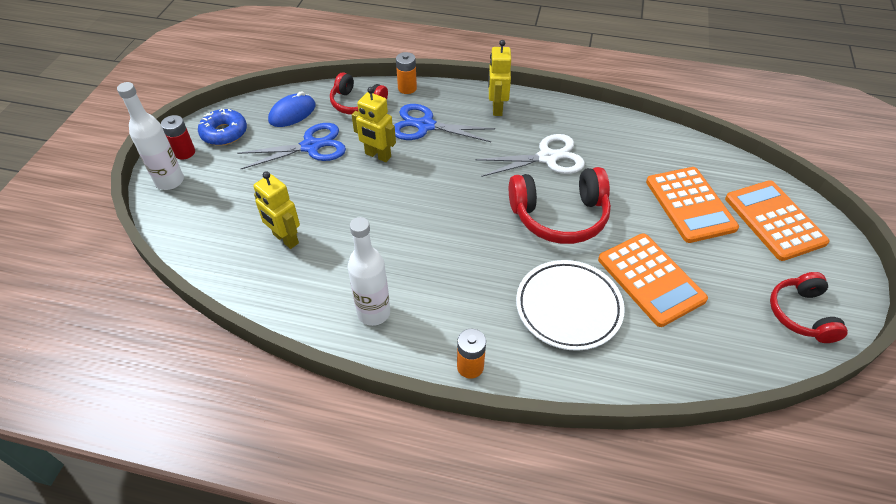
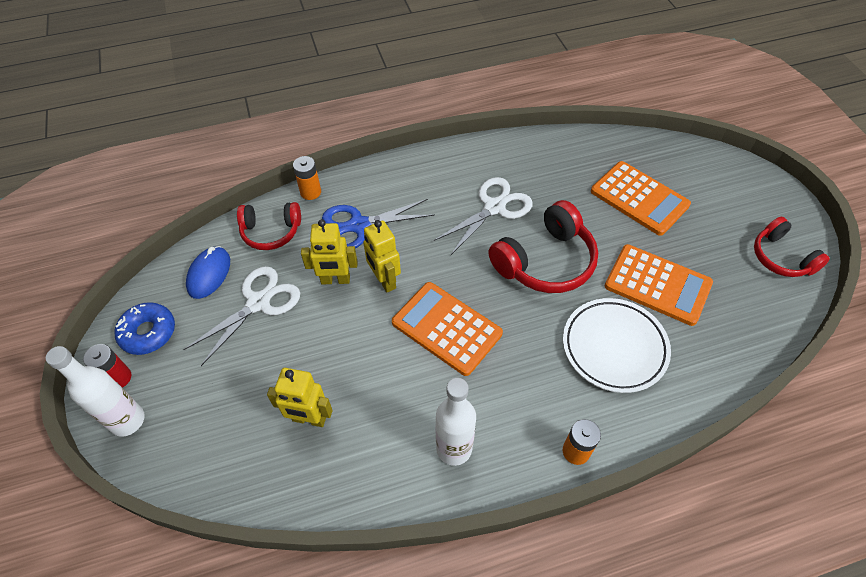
camera: 30 degrees left, 5 degrees up
blue scissors [237,123,346,169] -> white scissors [183,266,300,366]
yellow robot [488,40,511,116] -> yellow robot moved to [363,220,401,292]
orange calculator [725,180,830,261] -> orange calculator moved to [392,282,503,376]

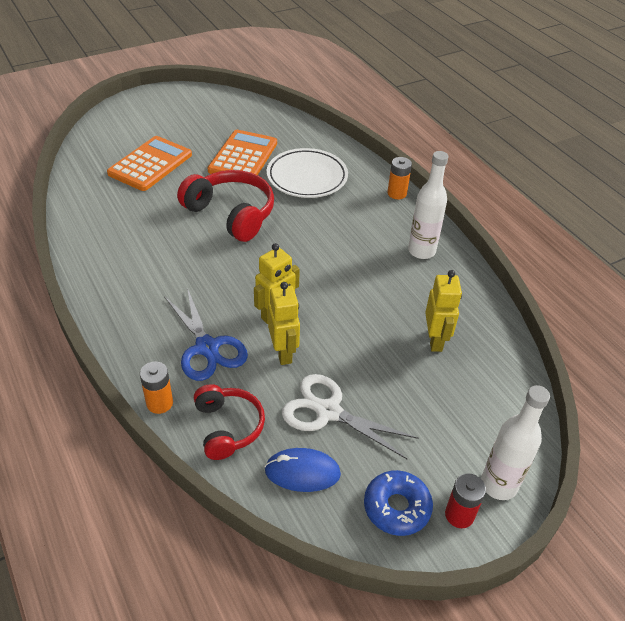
camera: 105 degrees left, 10 degrees down
orange calculator [392,282,503,376] -> none
white scissors [434,177,533,255] -> none
red headphones [754,217,830,277] -> none

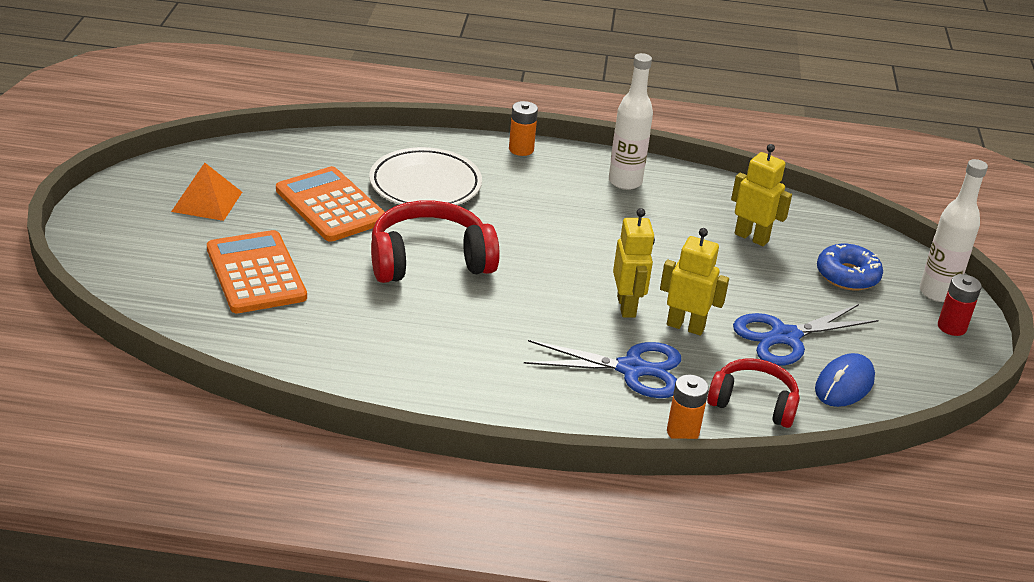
camera: 55 degrees left, 10 degrees down
white scissors [282,374,418,459] -> blue scissors [733,304,879,366]
blue donut [364,470,433,536] -> blue donut moved to [817,244,883,290]
none -> orange pyramid [171,163,242,221]

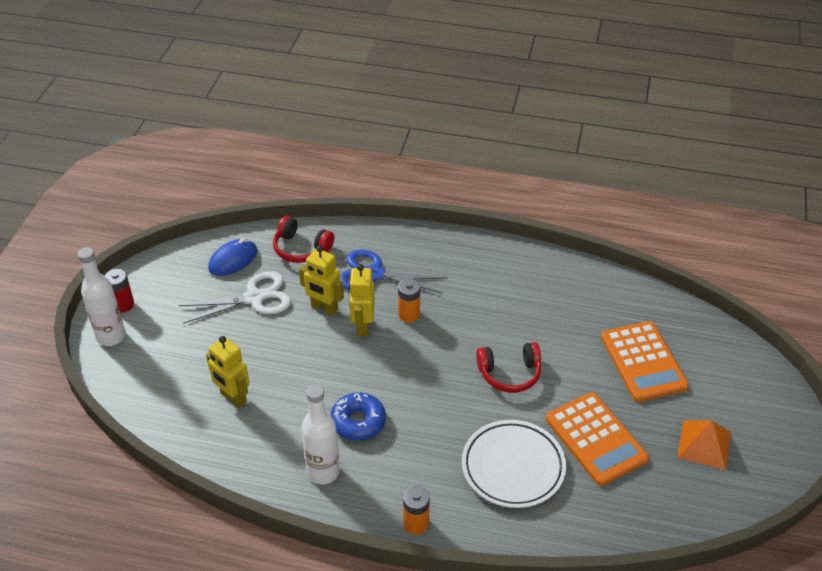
camera: 170 degrees left, 10 degrees up
red headphones [371,200,500,283] -> red headphones [477,342,541,393], size x0.64
orange battery [667,375,709,439] -> orange battery moved to [398,278,420,322]
blue scissors [733,304,879,366] -> white scissors [178,271,291,324]
blue donut [817,244,883,290] -> blue donut moved to [331,393,386,441]

